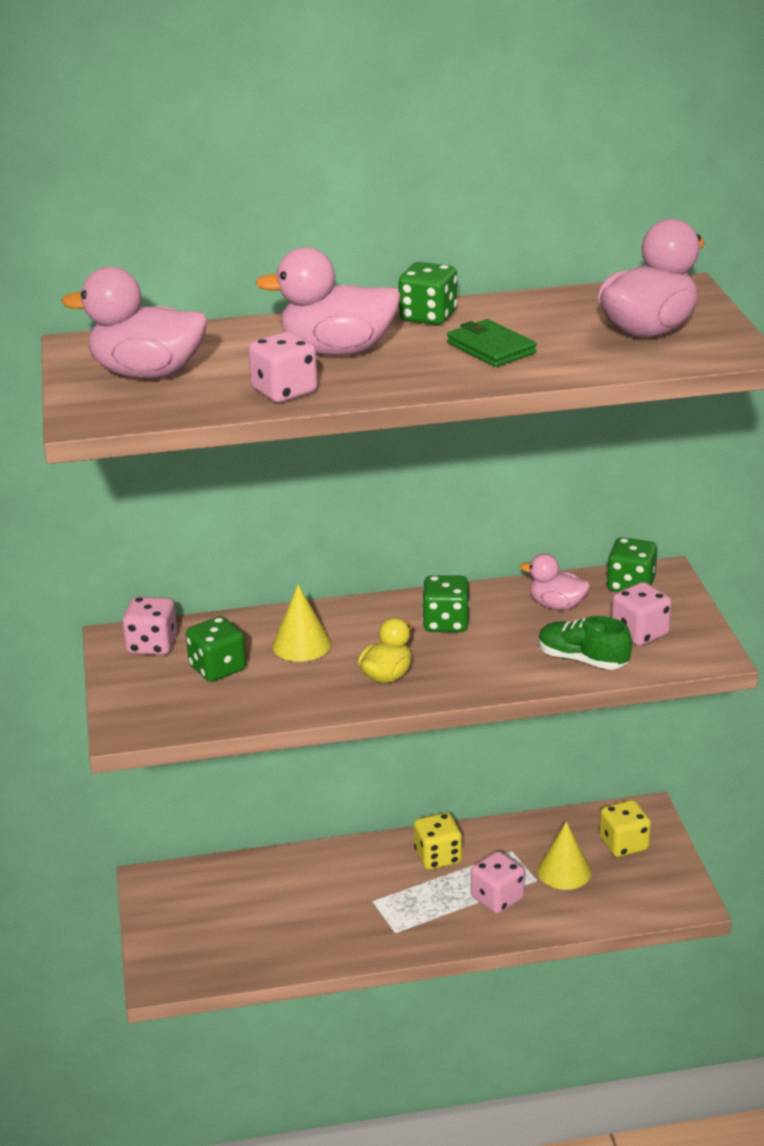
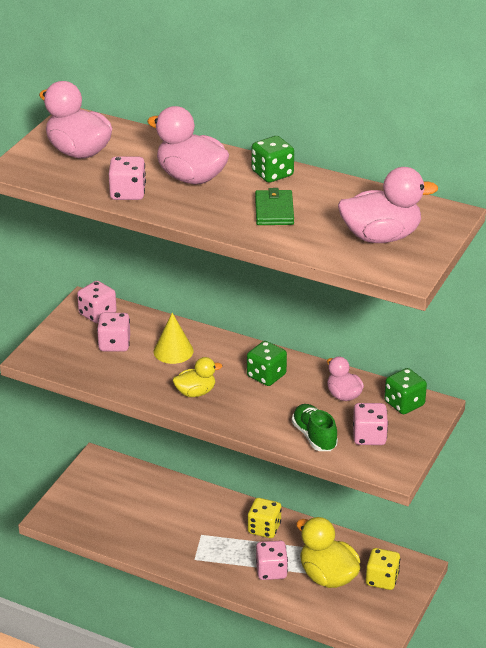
camera: 35 degrees right, 5 degrees up
green dice [186,616,246,682] -> pink dice [97,312,130,352]
yellow cone [537,821,591,890] -> yellow duck [296,517,360,588]

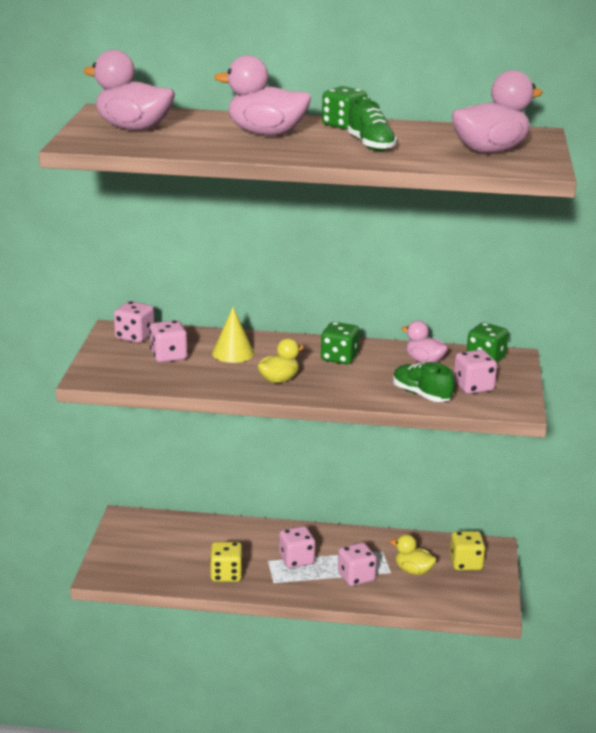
camera: 20 degrees left, 10 degrees down
pink dice [108,156,146,200] -> pink dice moved to [279,526,315,568]
yellow dice [248,498,282,538] -> yellow dice moved to [210,542,243,582]
green wallet [255,188,294,225] -> green shoe [347,99,397,151]
yellow duck [296,517,360,588] -> yellow duck [390,534,437,575], size x0.59

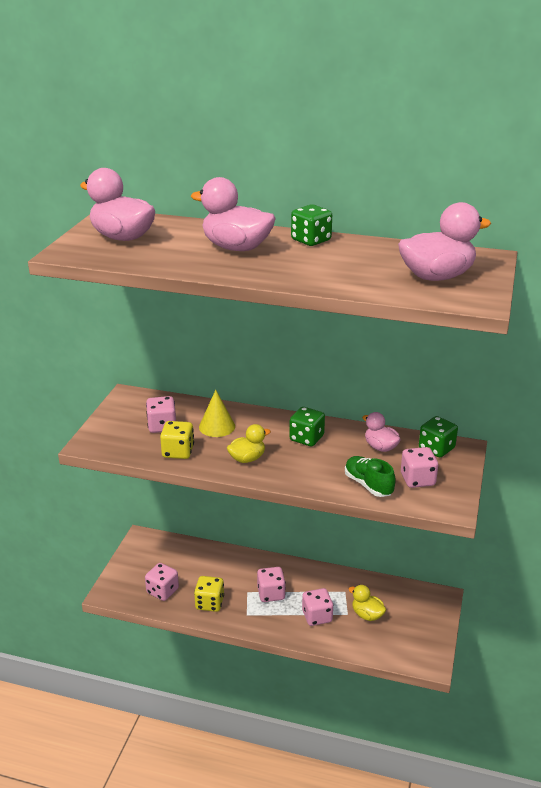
camera: 10 degrees right, 5 degrees up
pink dice [114,301,154,343] -> pink dice moved to [145,563,179,601]
green shoe [347,99,397,151] -> none
yellow dice [450,531,486,570] -> yellow dice moved to [160,421,194,459]

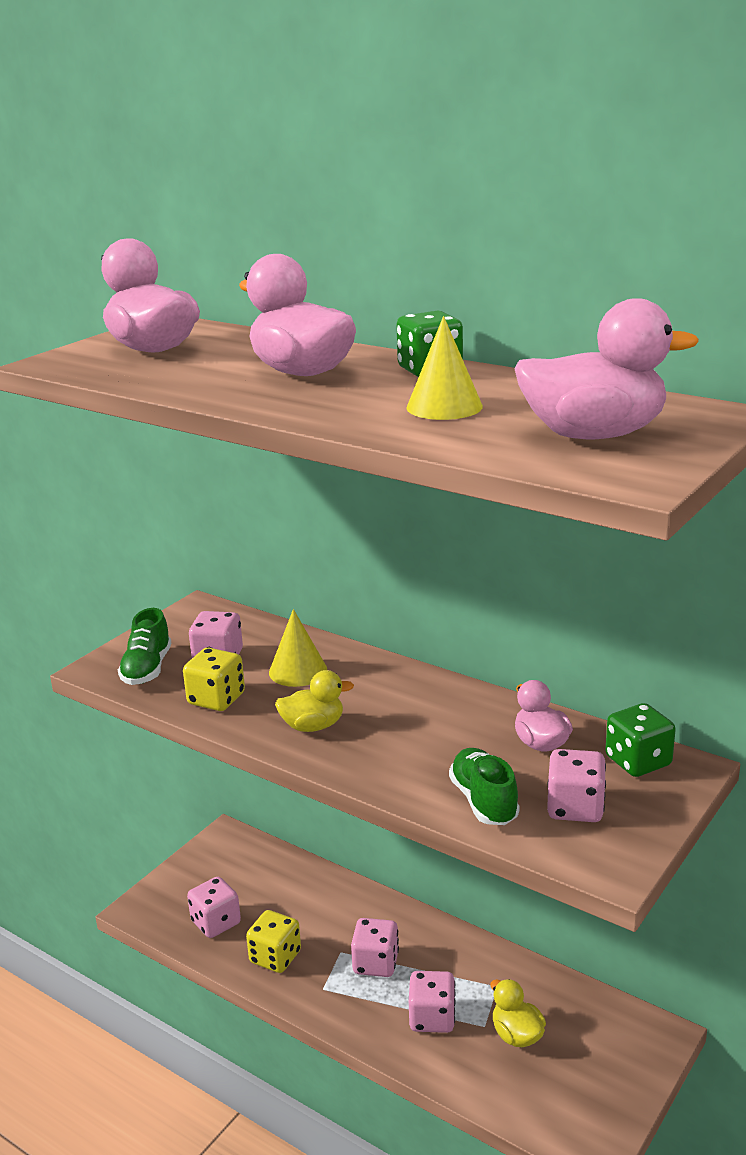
camera: 20 degrees right, 5 degrees down
green dice [289,407,325,446] -> none
none -> green shoe [118,608,171,685]
none -> yellow cone [406,316,483,420]

